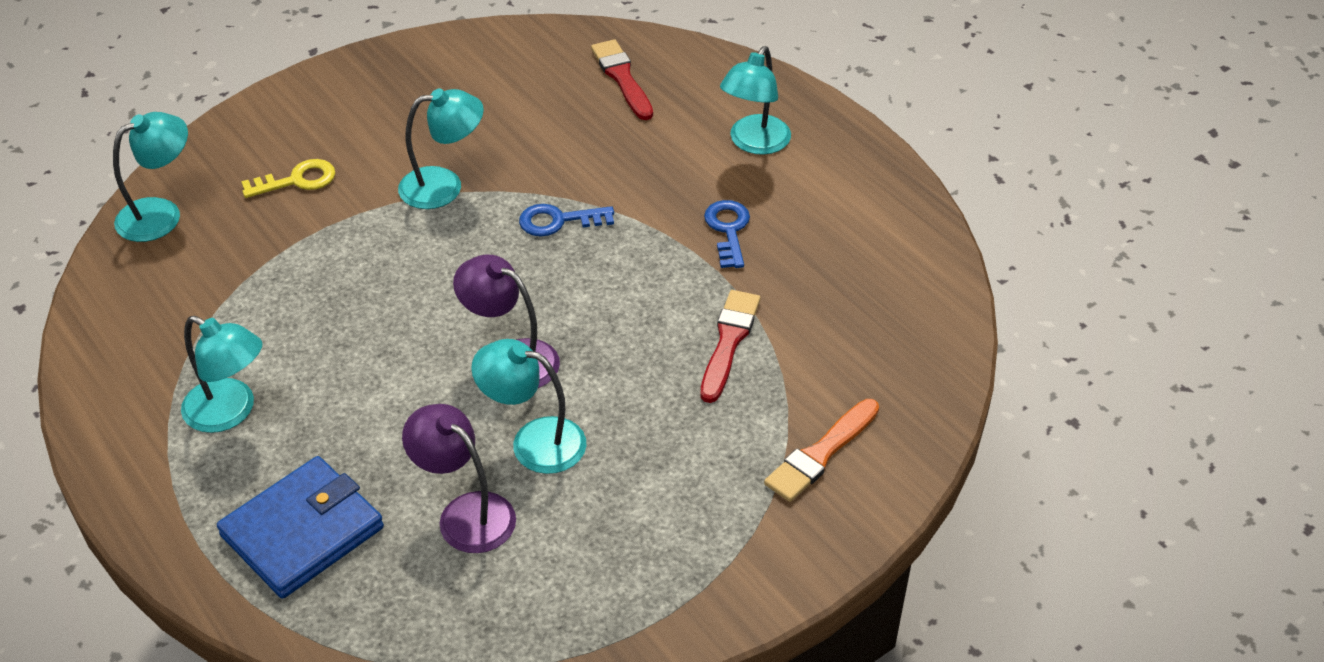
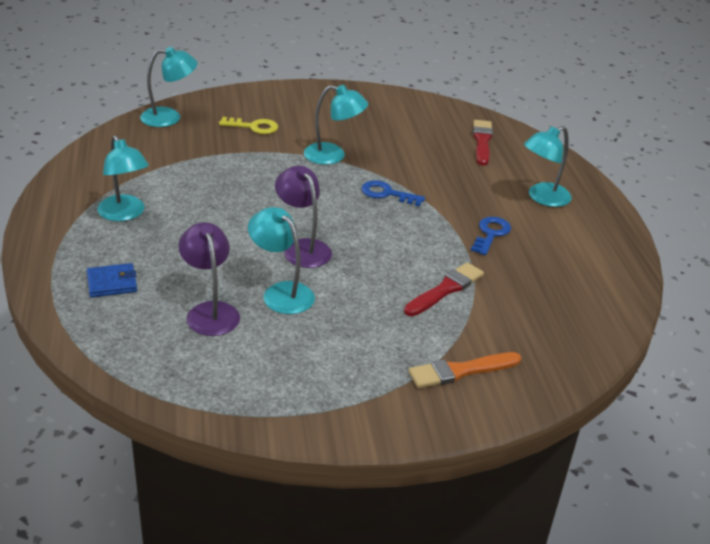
camera: 25 degrees right, 10 degrees down
blue wallet [217,456,384,599] -> blue wallet [87,263,137,298], size x0.55

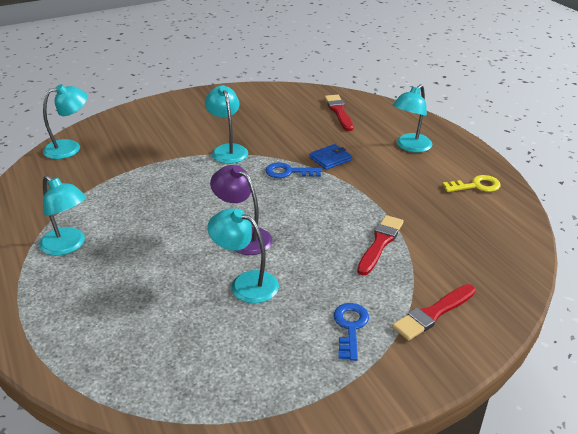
camera: 15 degrees left, 0 degrees up
blue wallet [87,263,137,298] -> blue wallet moved to [309,144,352,170]
purple lamp [178,222,240,336] -> none
yellow key [219,117,278,134] -> yellow key moved to [443,175,501,192]
turquoise lamp [304,85,368,165] -> turquoise lamp turned 105 degrees counterclockwise [205,85,248,164]
orange brush [409,352,521,388] -> red brush [392,284,476,341]
blue key [471,217,511,255] -> blue key moved to [334,303,369,361]

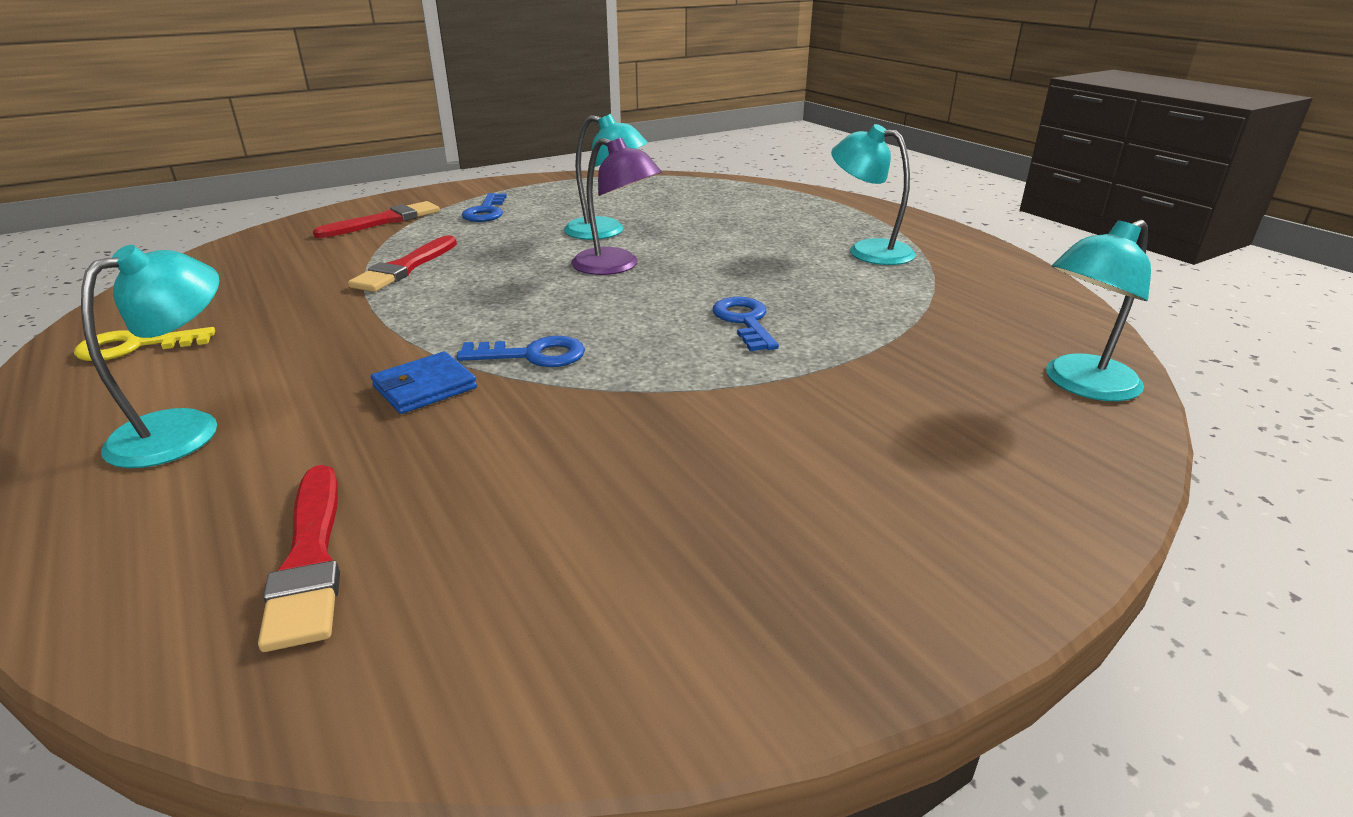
camera: 175 degrees right, 5 degrees down
turquoise lamp [205,85,248,164] -> none
none -> blue key [713,297,779,351]

